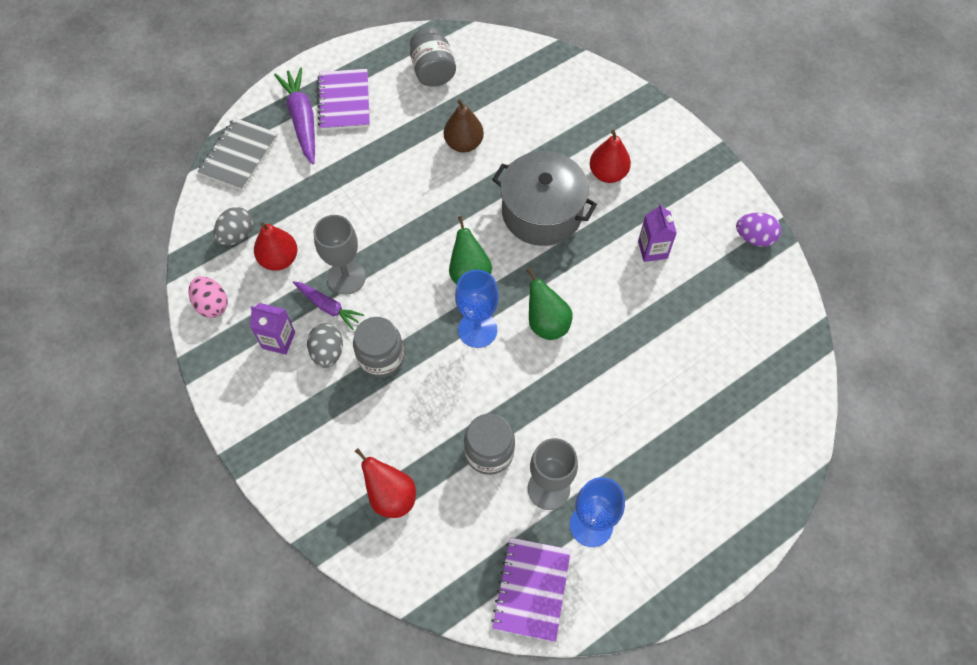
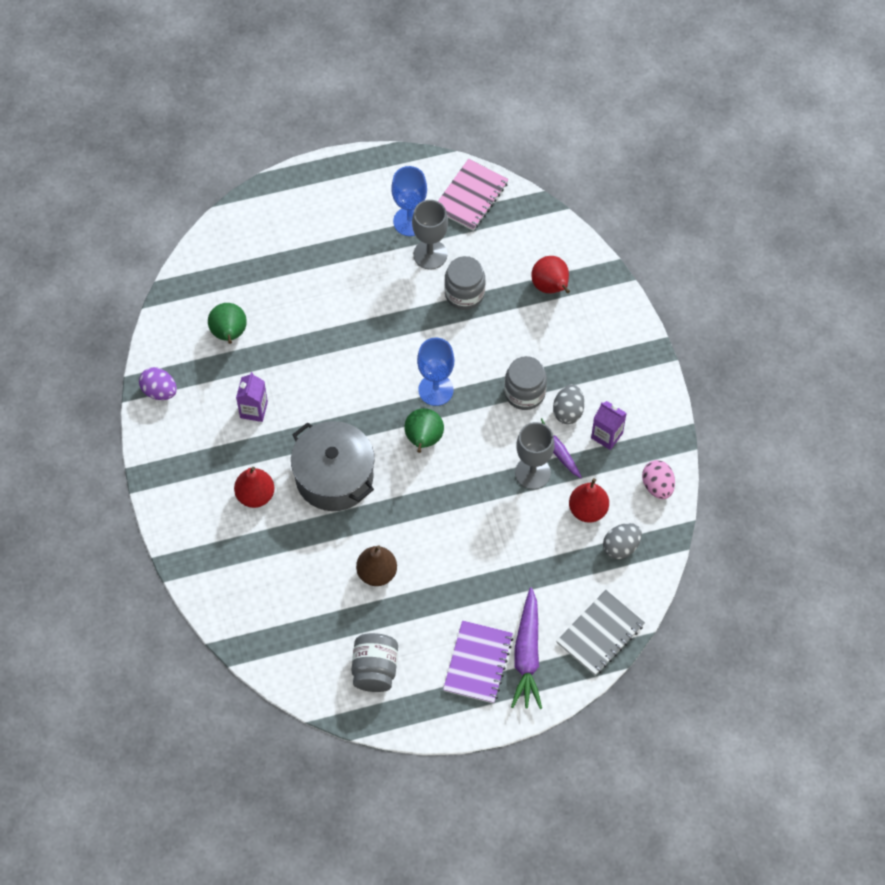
camera: 160 degrees left, 0 degrees up
purple notebook [491,537,571,642] -> pink notebook [438,159,509,231]
green pear [527,268,573,340] -> green pear moved to [208,303,247,344]

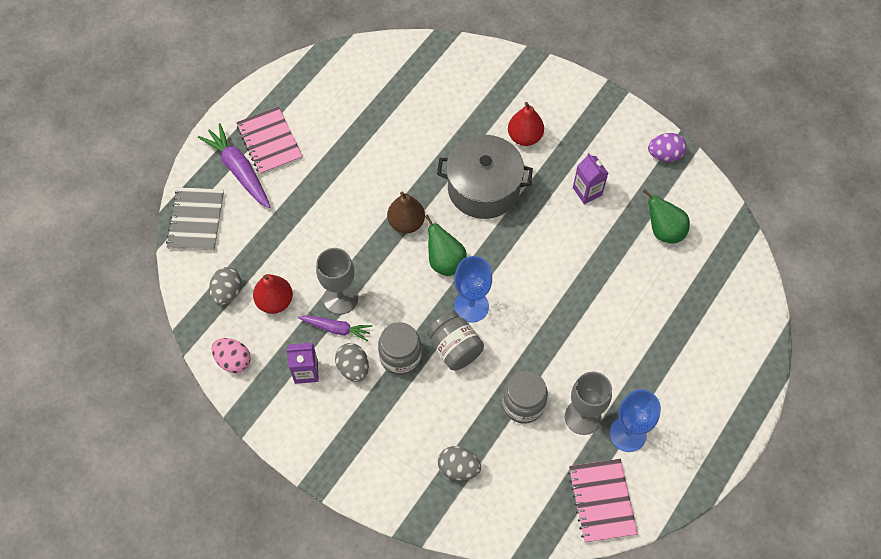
camera: 140 degrees right, 0 degrees up
grey jar [352,633,398,692] -> grey jar moved to [427,311,484,370]
brown pear [356,545,397,586] -> brown pear moved to [387,192,425,234]
purple notebook [443,620,513,704] -> pink notebook [236,106,303,175]
red pear [531,256,570,293] -> grey egg [438,446,481,480]

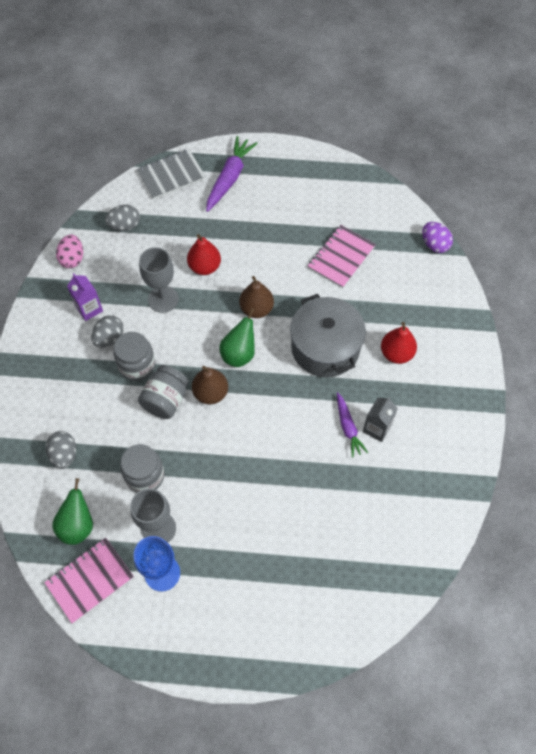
camera: 60 degrees right, 0 degrees up
pink notebook [236,106,303,175] -> pink notebook moved to [308,225,376,288]
red pear [253,274,293,314] -> red pear moved to [187,234,221,275]
purple carrot [298,315,372,342] -> purple carrot moved to [337,392,368,457]
blue goblet [454,256,492,323] -> brown pear [192,366,228,404]
purple carton [573,153,608,204] -> grey carton [363,397,398,442]
green pear [643,189,690,244] -> green pear moved to [52,478,93,545]
purple egg [648,133,687,162] -> purple egg moved to [422,222,453,253]

